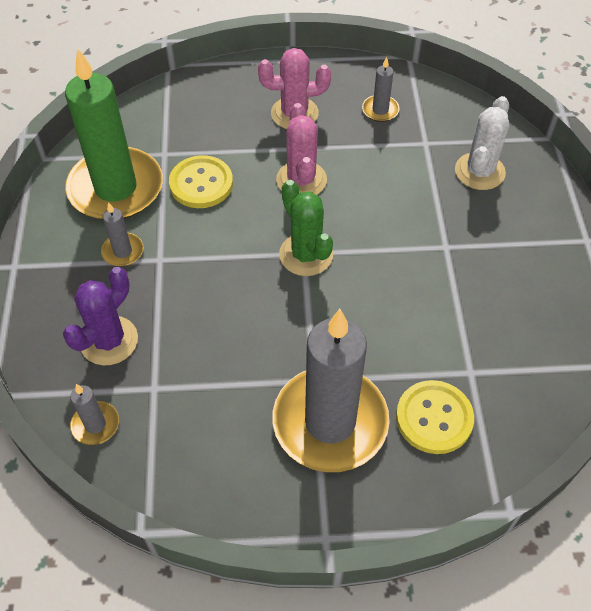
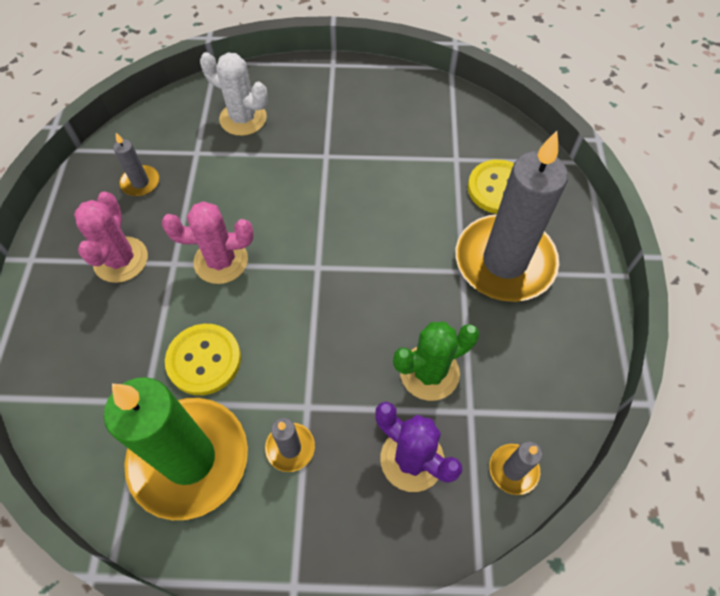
camera: 85 degrees left, 5 degrees up
green cactus [279,180,333,276] -> green cactus moved to [393,321,479,401]

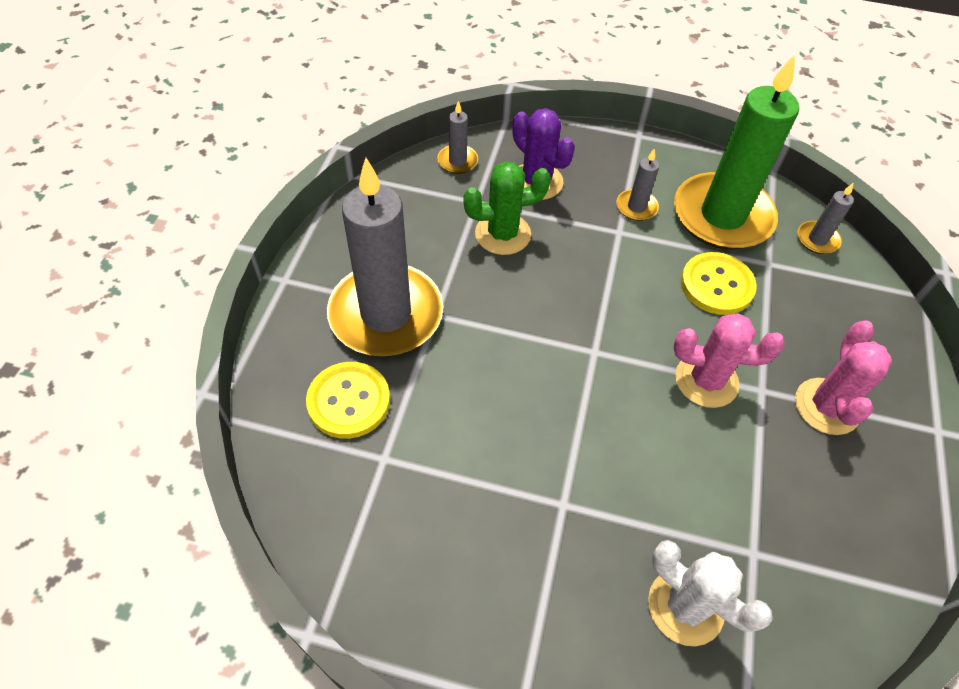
camera: 170 degrees left, 5 degrees down
grey candle [113,133,159,196] -> grey candle moved to [797,183,854,254]

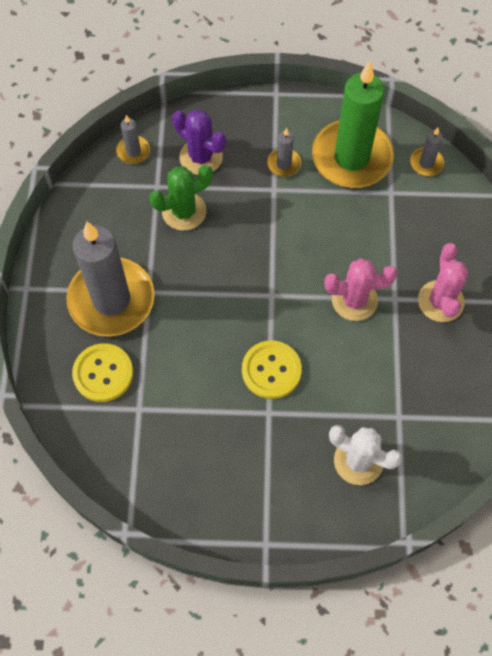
camera: 10 degrees left, 10 degrees up
yellow button [681,252,757,315] -> yellow button moved to [242,340,302,399]

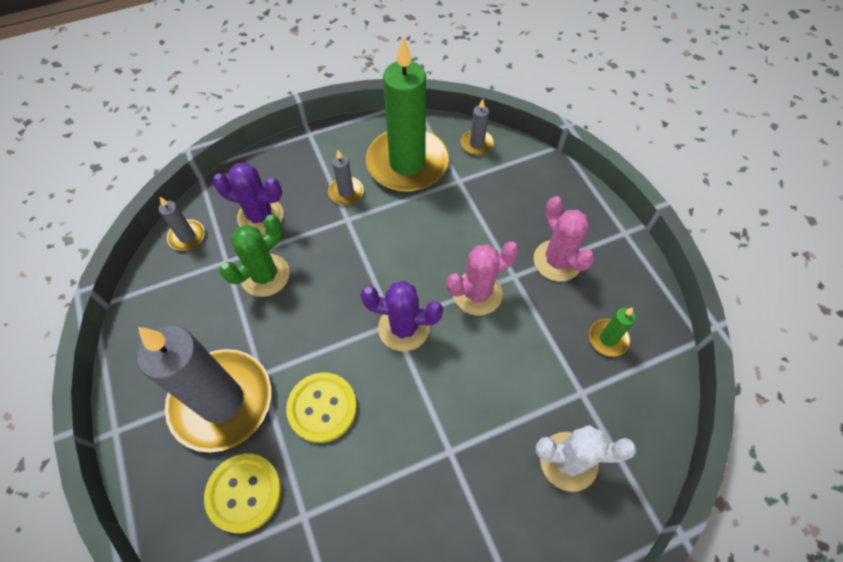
camera: 25 degrees left, 5 degrees down
yellow button [242,340,302,399] -> yellow button moved to [286,372,357,443]
none -> purple cactus [361,281,443,351]
none -> green candle [589,307,636,357]

